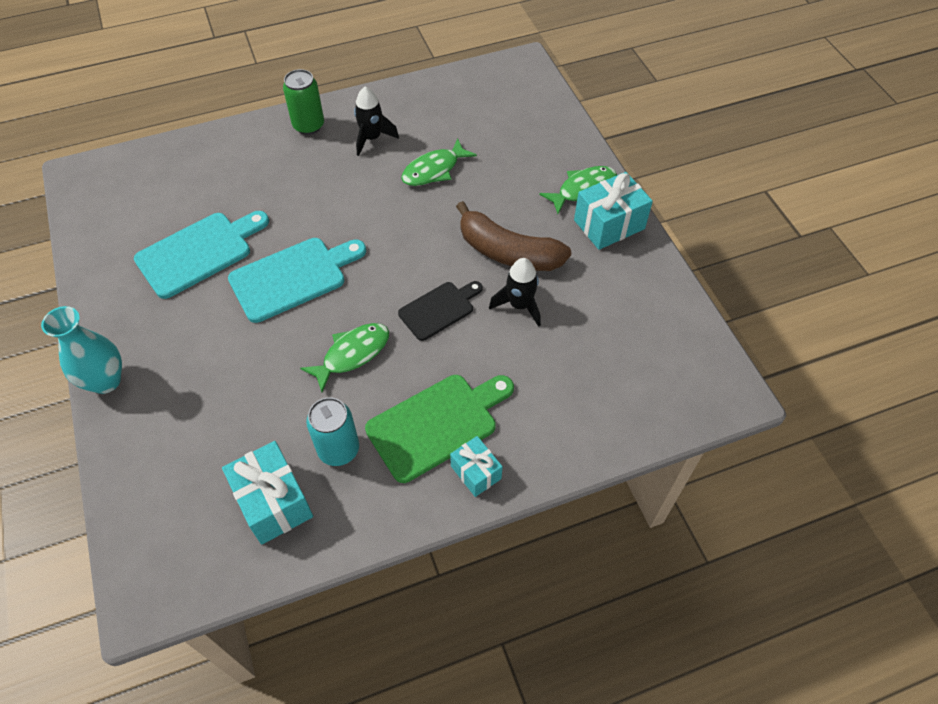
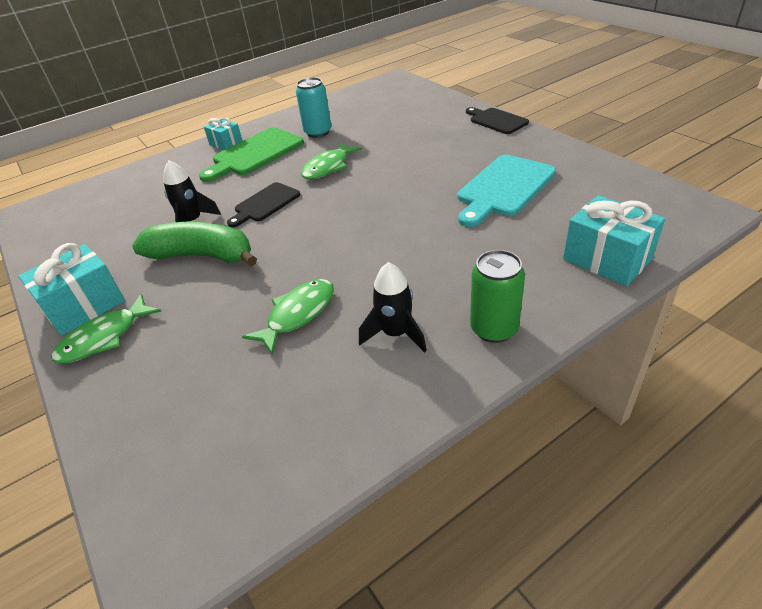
camera: 170 degrees right, 15 degrees down
turquoise vase [41,306,122,394] -> black cutting board [466,107,529,134]
turquoise gift [222,441,313,545] -> turquoise gift moved to [563,195,665,286]
turquoise cutting board [228,238,366,323] -> none
brown banana [456,201,571,271] -> green banana [132,222,257,266]

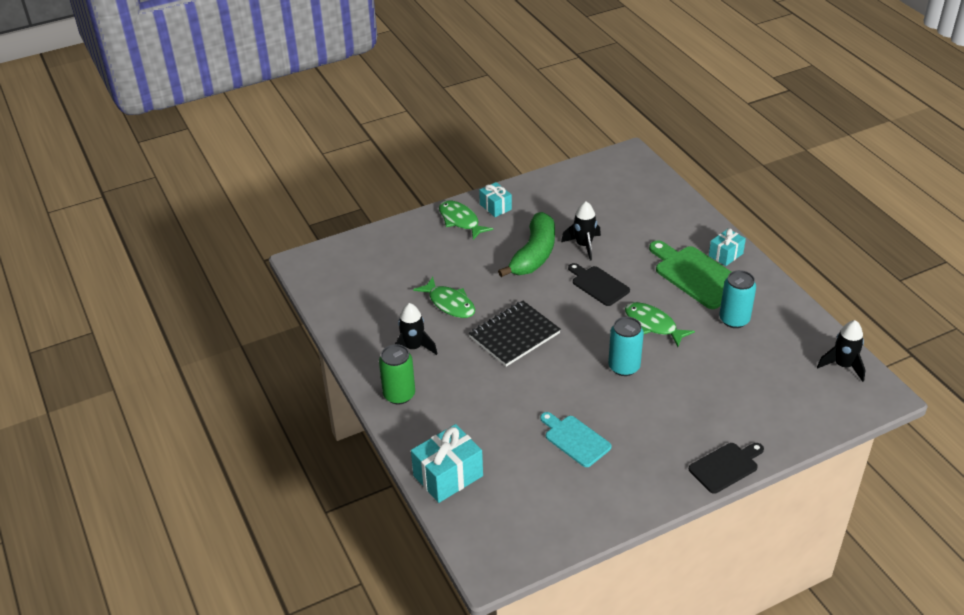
camera: 95 degrees right, 0 degrees up
turquoise gift [18,243,125,336] -> turquoise gift [479,182,512,217], size x0.60
turquoise cutting board [458,154,556,227] -> turquoise cutting board [540,412,612,467], size x0.63
none -> black notebook [469,301,561,367]
none -> turquoise can [608,317,644,376]
none -> black rocket [817,320,865,382]

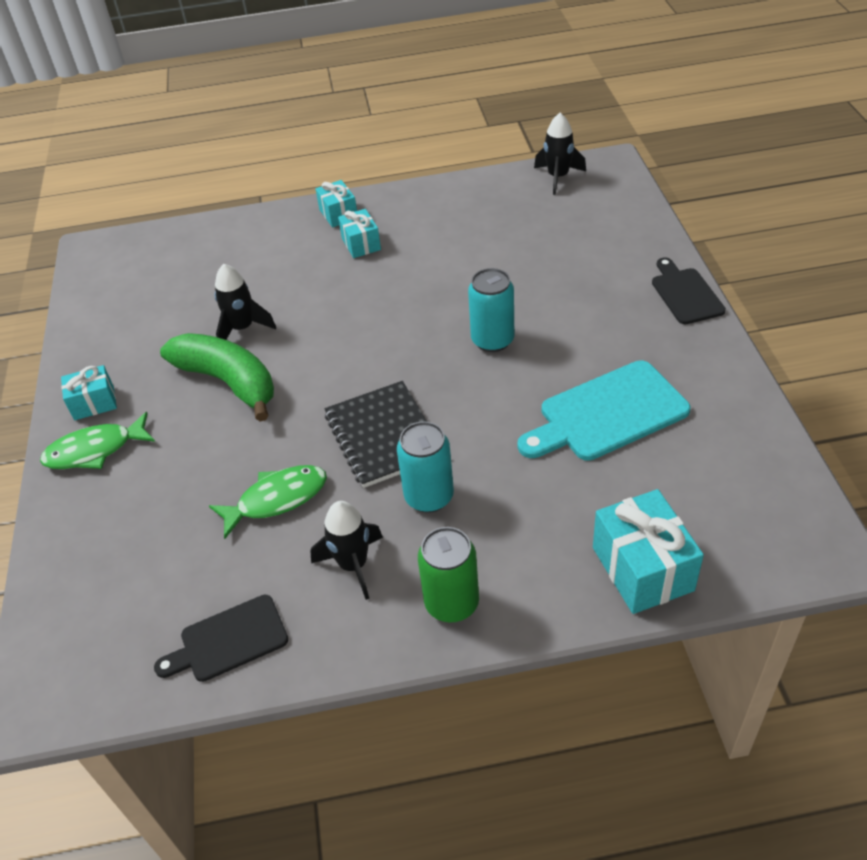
camera: 70 degrees left, 5 degrees up
turquoise cutting board [540,412,612,467] -> turquoise cutting board [517,361,691,461], size x1.58
black cutting board [568,263,630,306] -> black cutting board moved to [154,595,288,682]
green fish [625,302,695,347] -> none
green cutting board [649,240,731,309] -> turquoise gift [338,209,381,258]
turquoise can [719,270,756,328] -> turquoise can moved to [397,421,454,513]

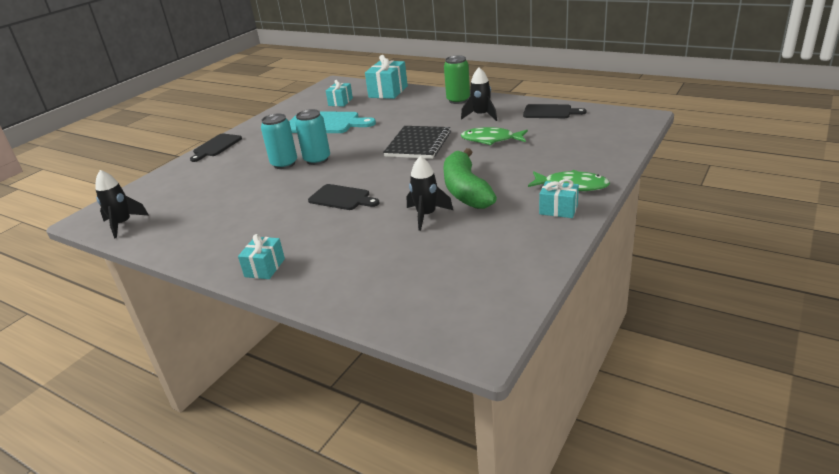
camera: 140 degrees left, 15 degrees down
turquoise gift [338,209,381,258] -> turquoise gift moved to [326,80,353,106]
turquoise can [397,421,454,513] -> turquoise can moved to [261,114,297,169]
none -> black cutting board [308,184,379,210]

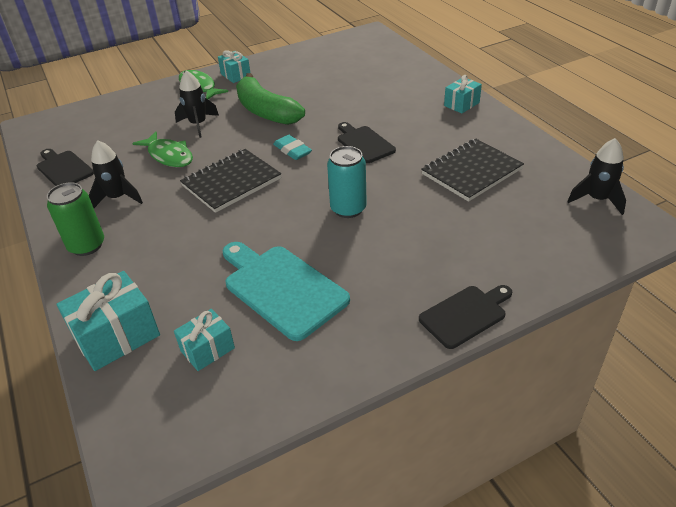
camera: 150 degrees left, 10 degrees up
turquoise can [261,114,297,169] -> none
black rocket [407,156,453,231] -> black rocket moved to [175,70,219,138]
green banana [443,148,497,209] -> green banana turned 120 degrees clockwise [236,73,305,125]
none -> turquoise eraser [273,135,312,160]
none -> black notebook [421,139,524,202]

